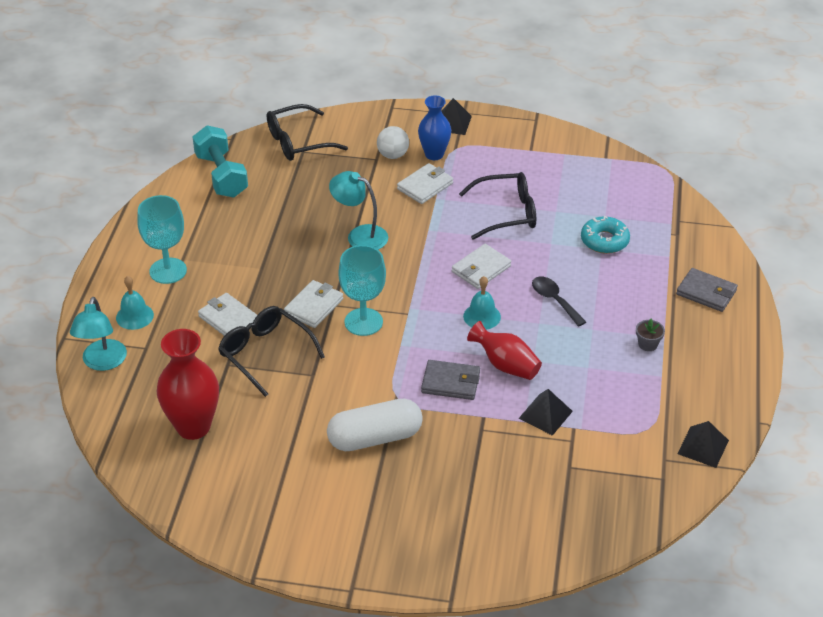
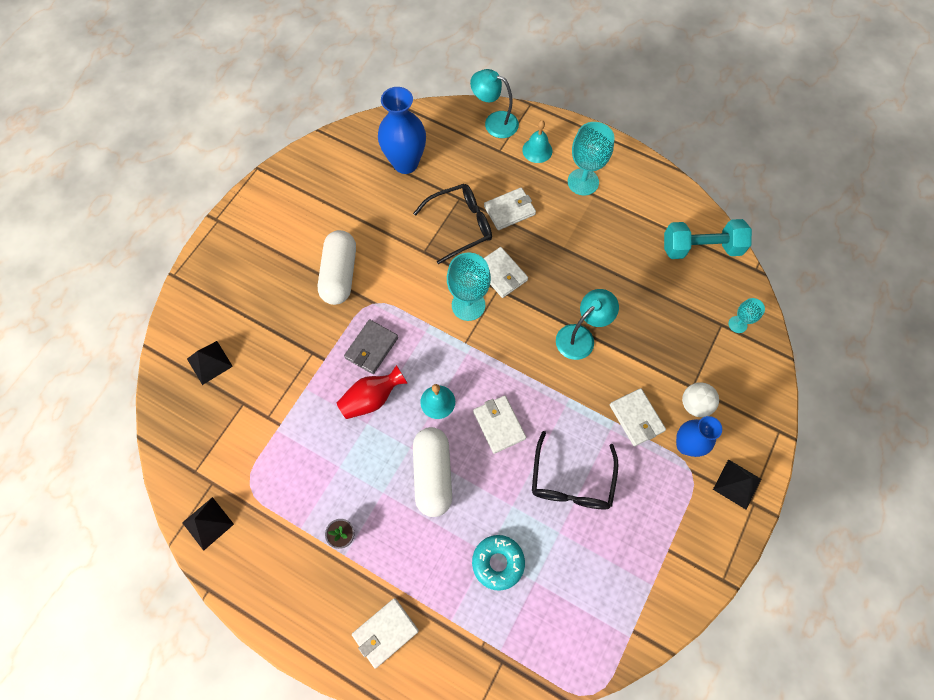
camera: 110 degrees right, 25 degrees up
red vase [157,329,219,440] -> blue vase [378,87,426,174]
black glasses [267,104,348,161] -> turquoise goblet [728,298,765,333]
black pyramid [518,389,573,436] -> black pyramid moved to [187,341,233,385]
black spoon [532,277,586,327] -> white capsule [413,427,452,517]
grey wallet [676,268,738,312] -> white wallet [352,598,419,669]

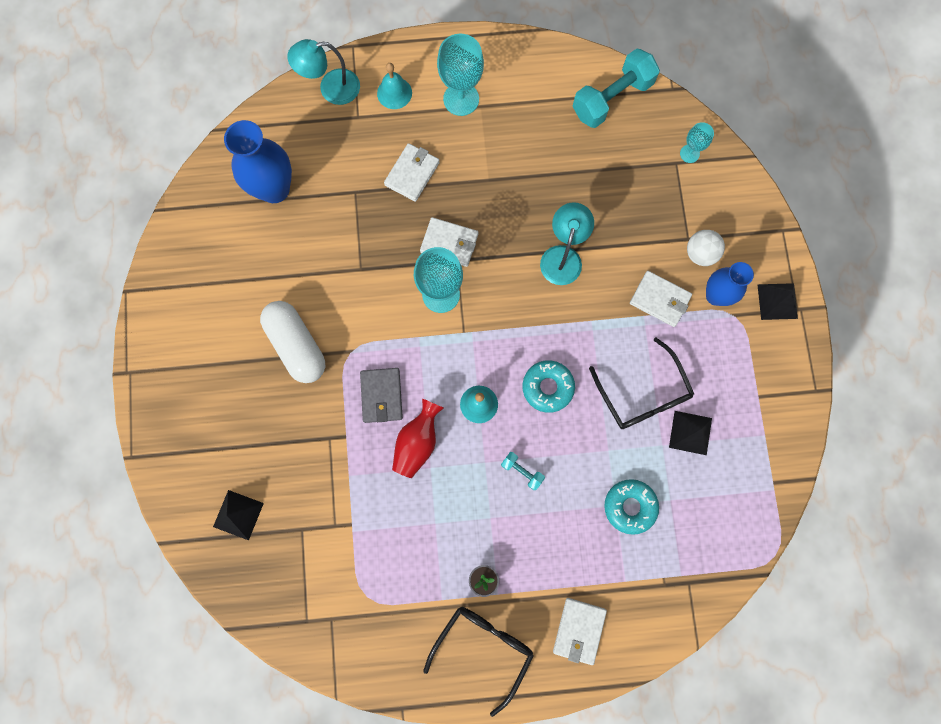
camera: 35 degrees left, 10 degrees up
black pyramid [182,497,234,551] -> black pyramid moved to [669,411,712,455]
black glasses [413,184,492,264] -> black glasses moved to [423,607,534,717]
white capsule [413,427,452,517] -> turquoise dumbbell [501,452,545,490]
white wallet [473,396,526,454] -> turquoise donut [522,360,575,413]

